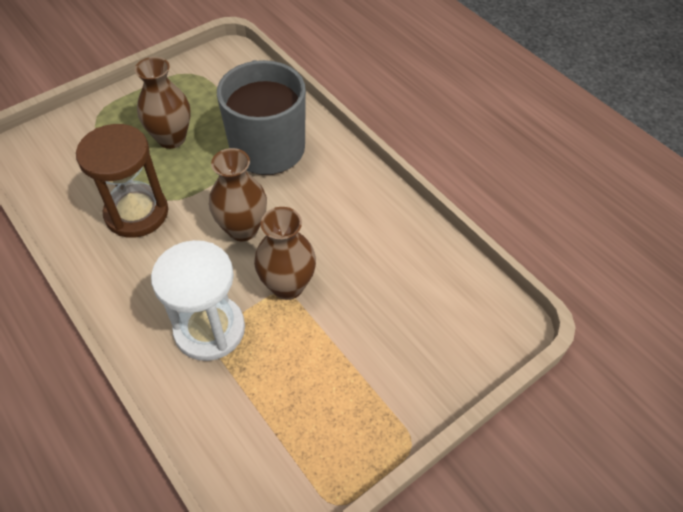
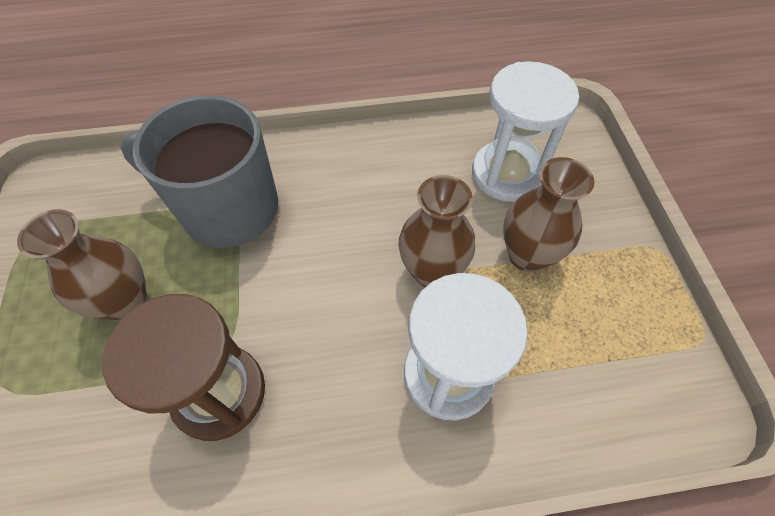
camera: 60 degrees left, 5 degrees up
brown vase [209,148,267,241] -> brown vase moved to [503,157,594,272]
none -> white hourglass [472,61,579,202]

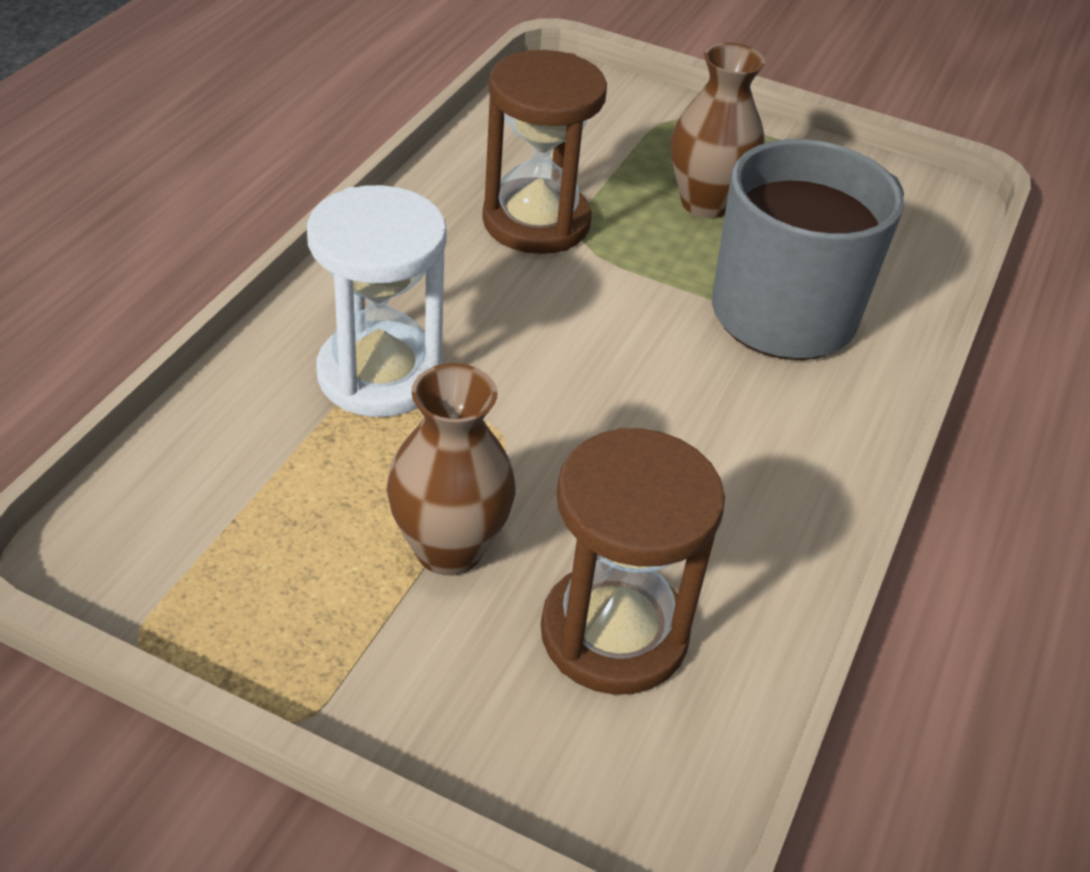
camera: 120 degrees right, 15 degrees down
brown vase [398,175,475,287] -> none
white hourglass [472,61,579,202] -> brown hourglass [541,428,725,695]

